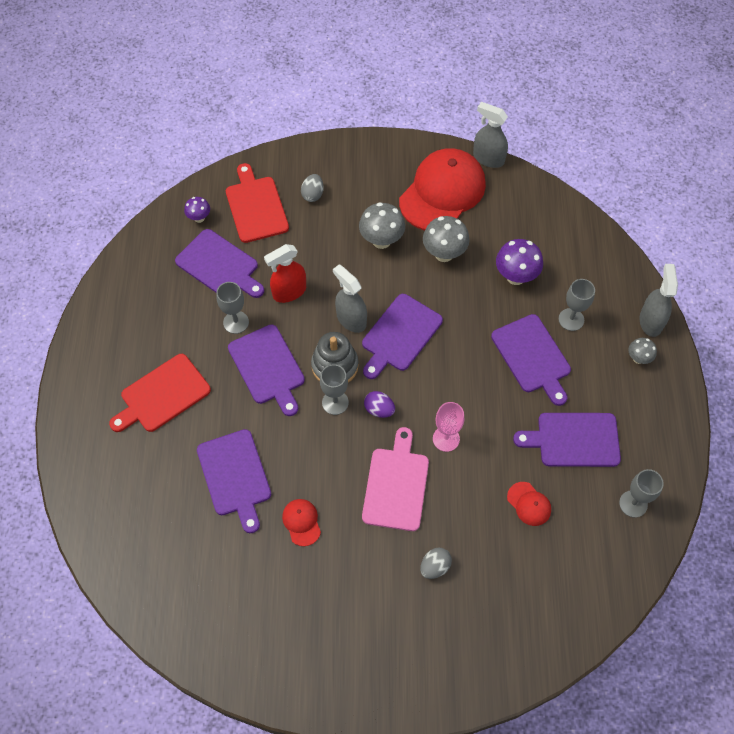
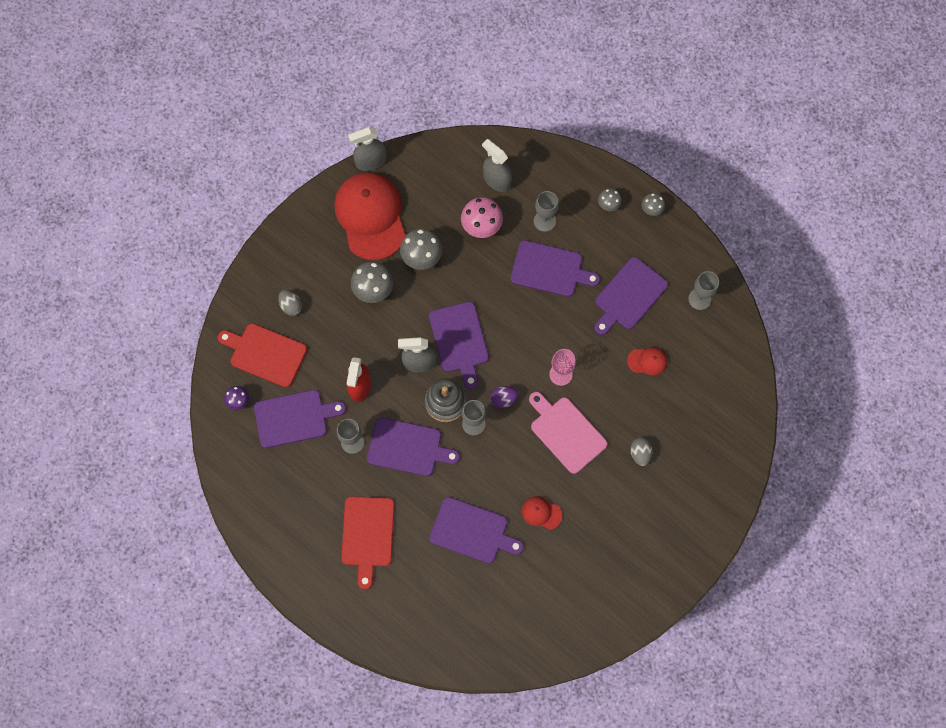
camera: 50 degrees left, 10 degrees up
purple mushroom [496,239,543,285] -> pink mushroom [461,197,503,238]
grey spray bottle [640,264,678,337] -> grey spray bottle moved to [482,139,512,192]
none -> grey mushroom [642,193,665,216]

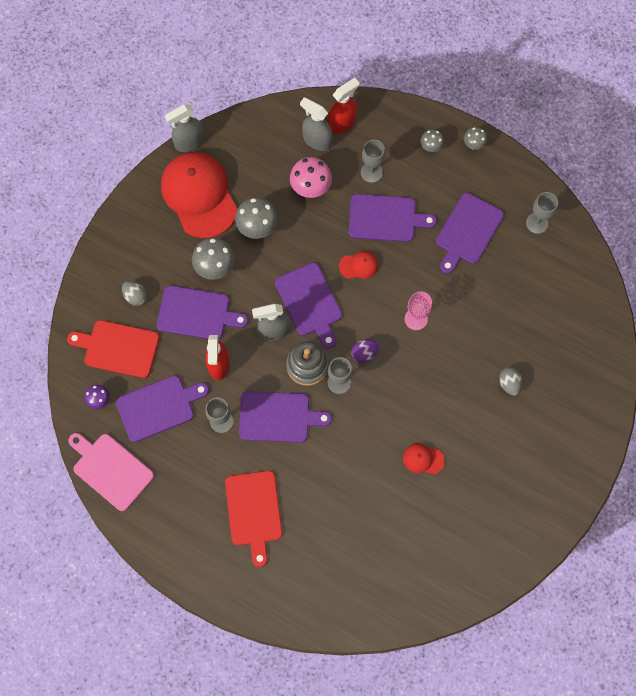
camera: 10 degrees left, 0 degrees up
purple cutting board [430,497,524,563] -> purple cutting board moved to [157,285,248,340]
pink cutting board [529,392,607,474] -> pink cutting board moved to [68,433,154,511]
red cap [627,347,667,376] -> red cap moved to [339,251,379,279]
none -> red spray bottle [328,78,359,134]

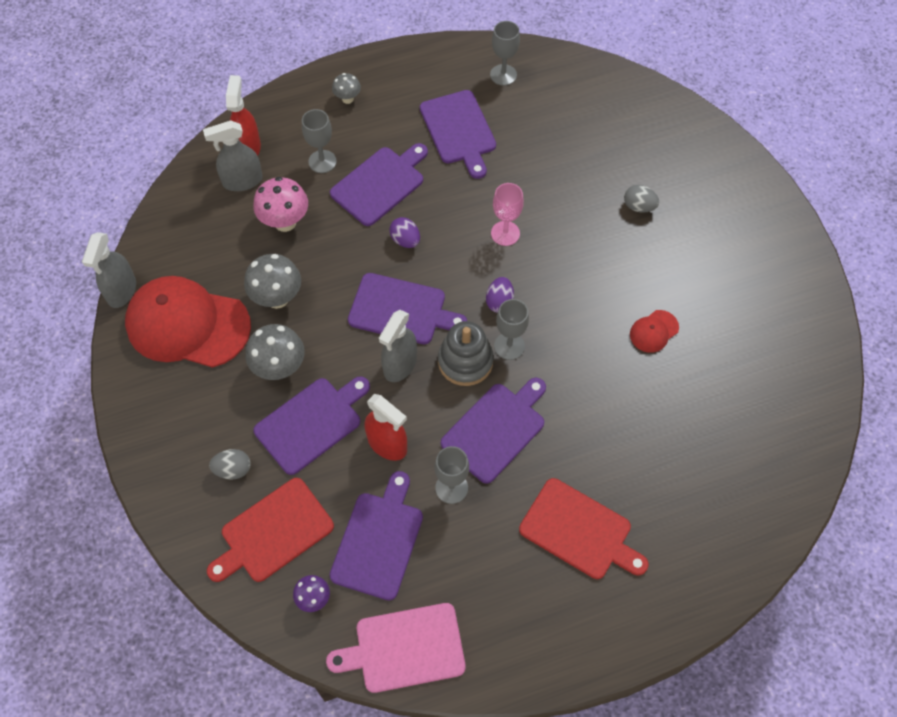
camera: 50 degrees left, 10 degrees down
red cap [339,251,379,279] -> purple egg [389,217,420,248]
grey mushroom [464,127,487,150] -> none

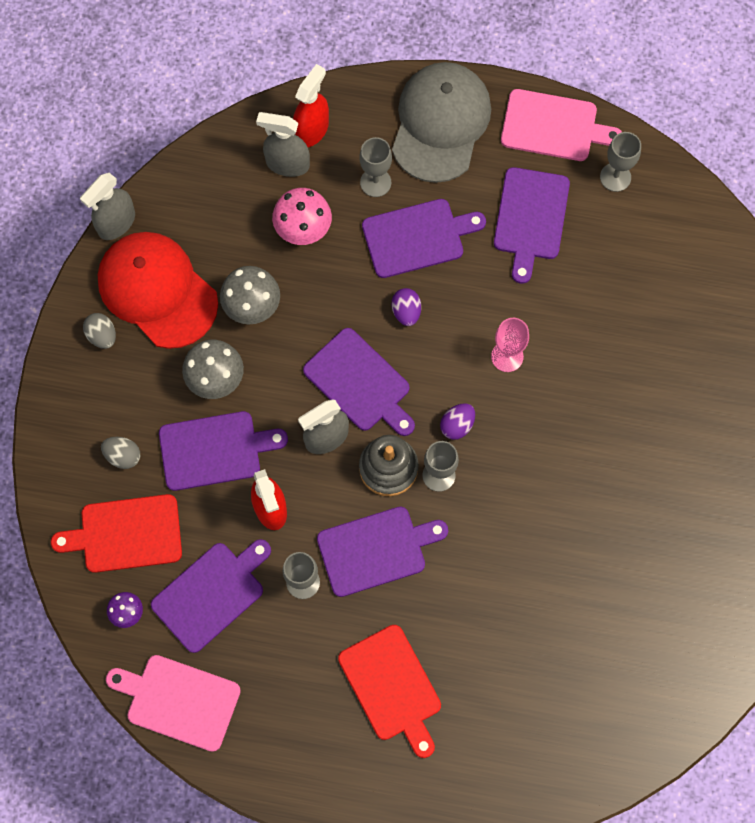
camera: 30 degrees right, 10 degrees up
grey mushroom [332,73,361,104] -> grey cap [392,62,491,183]
grey egg [624,185,659,213] -> grey egg moved to [83,313,116,349]
red cap [630,310,679,353] -> none
none -> pink cutting board [501,89,622,161]

